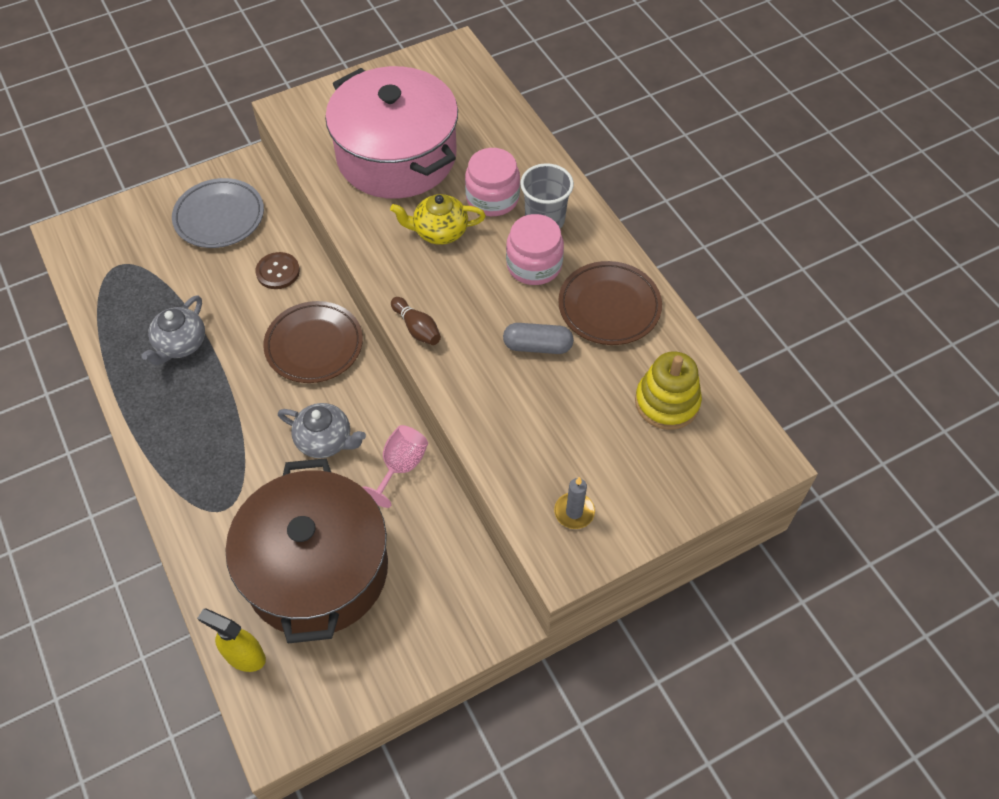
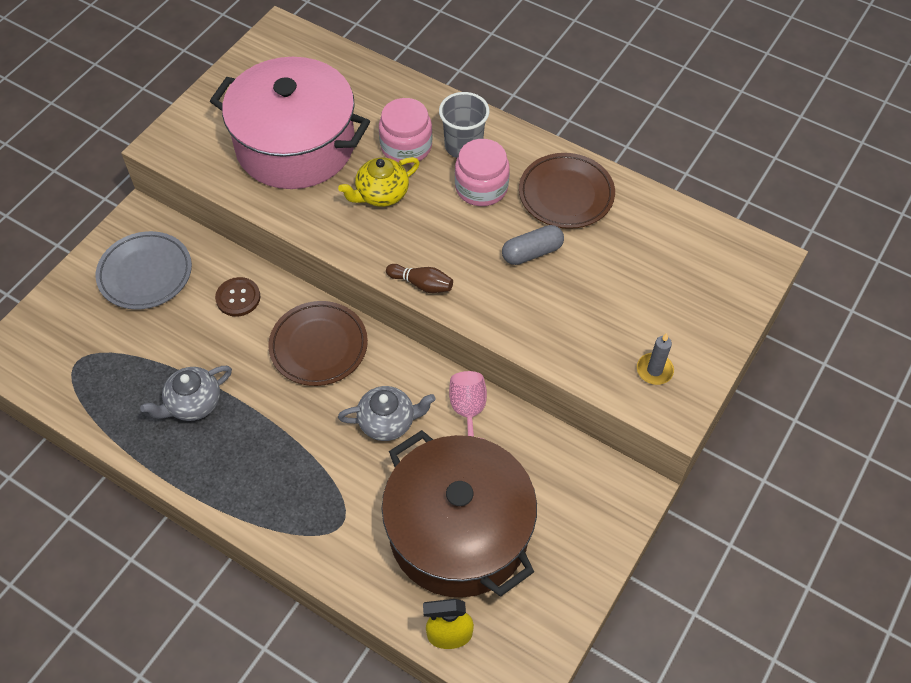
camera: 30 degrees left, 0 degrees up
grey teapot [141,295,205,365] -> grey teapot turned 60 degrees clockwise [140,366,232,421]
yellow stacking toy [635,351,702,430] -> none

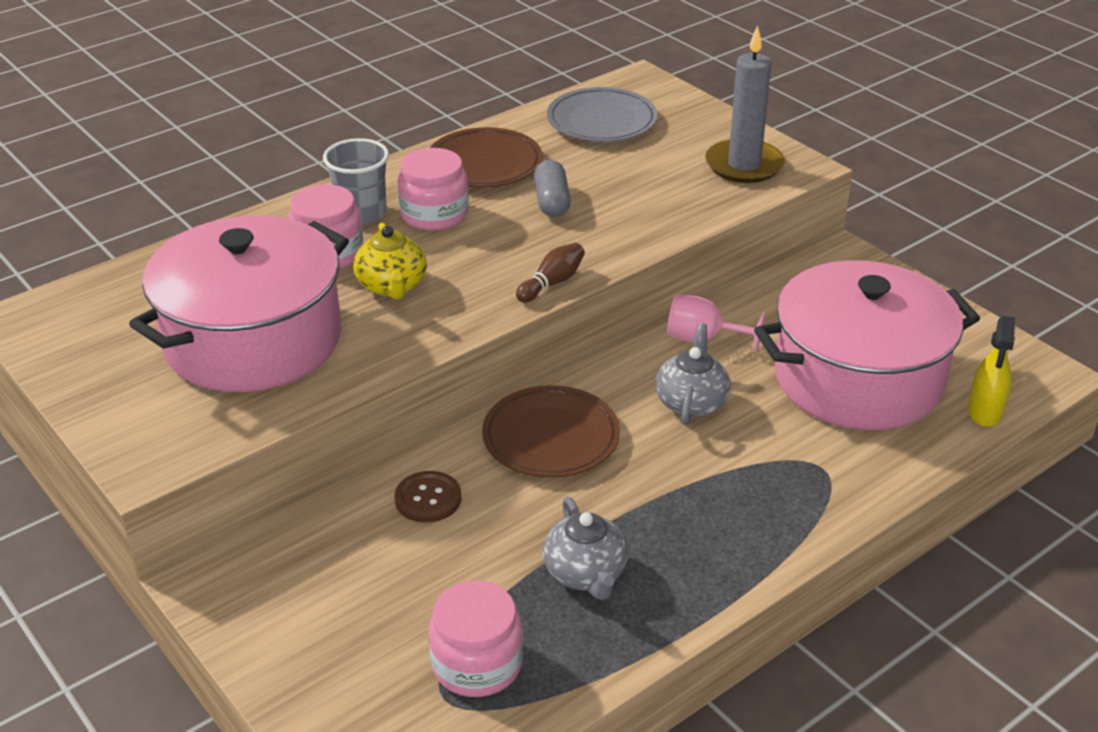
camera: 70 degrees left, 20 degrees down
grey plate [96,231,192,310] -> grey plate moved to [547,87,658,142]
brown pot [382,430,537,598] -> pink pot [754,260,980,430]
grey candle [637,333,674,385] -> grey candle [705,26,785,183], size x1.94
none -> pink jar [429,580,523,697]

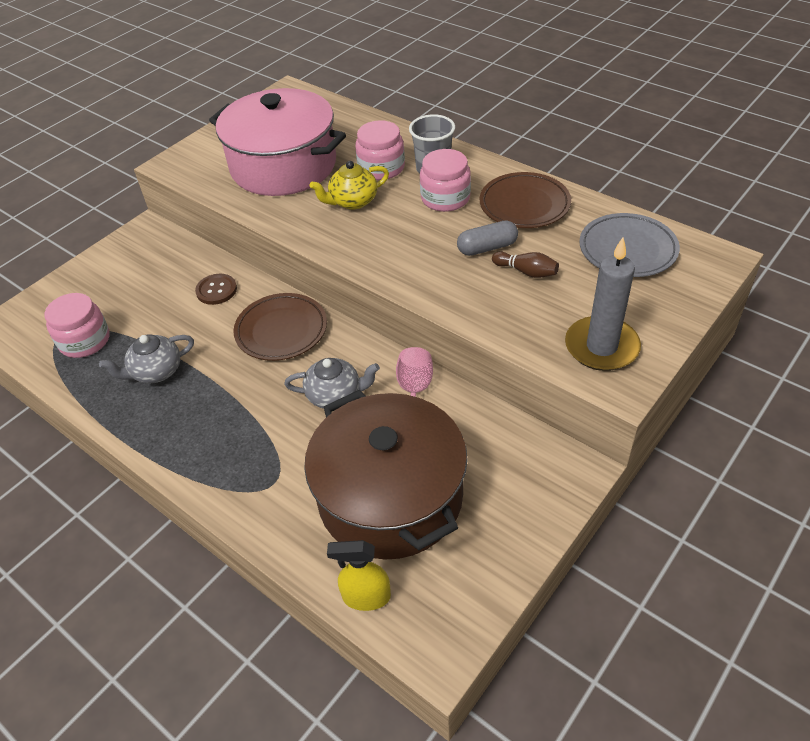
camera: 80 degrees right, 10 degrees up
brown bowling pin [516,243,585,302] -> brown bowling pin moved to [492,251,559,278]
pink pot [754,260,980,430] -> brown pot [304,390,468,559]

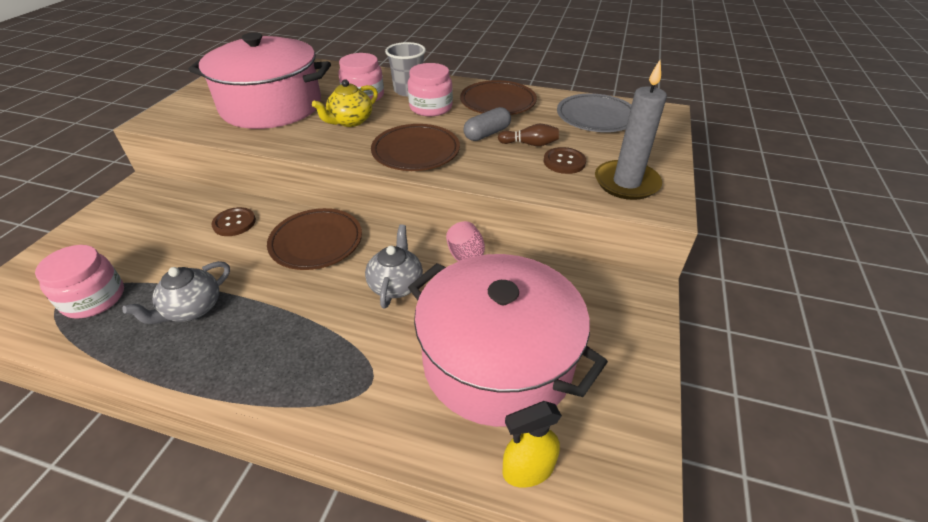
camera: 25 degrees left, 5 degrees down
grey teapot [284,358,380,409] -> grey teapot turned 60 degrees counterclockwise [365,225,423,309]
brown pot [304,390,468,559] -> pink pot [408,254,608,427]
none -> brown plate [371,124,460,171]
none -> brown button [544,147,586,174]

